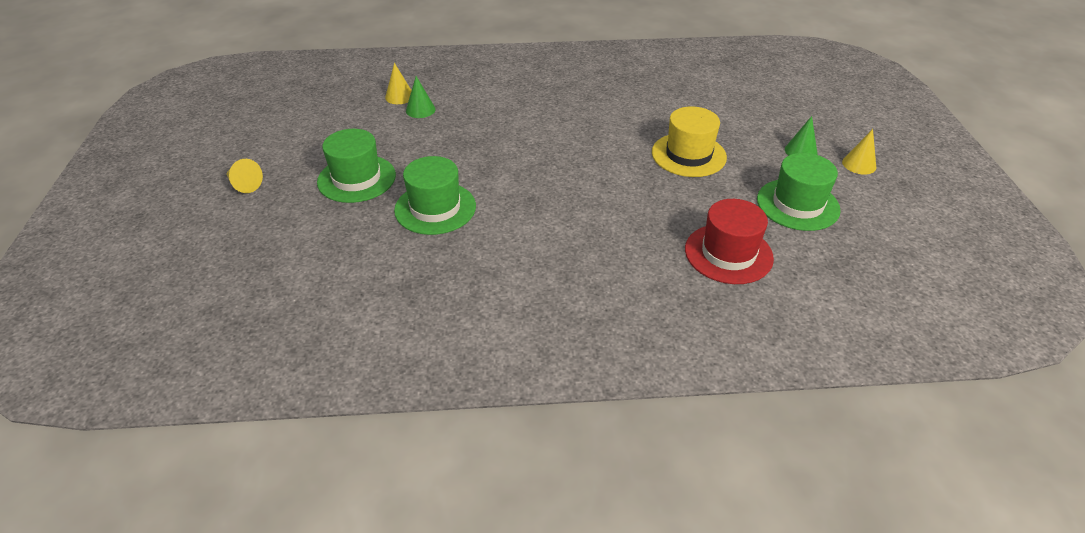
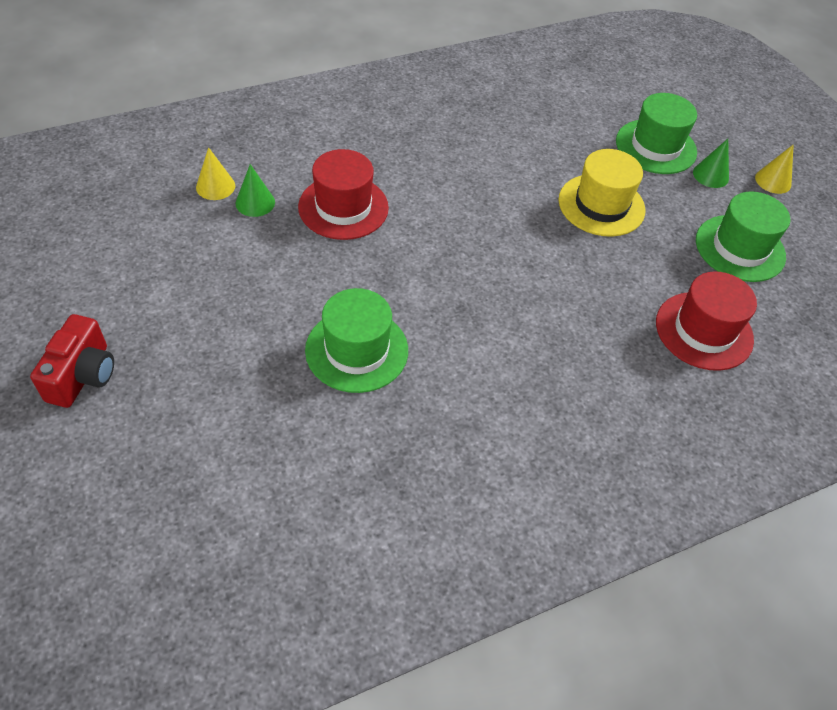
camera: 25 degrees left, 10 degrees up
yellow cone [226,159,263,193] -> red camera [30,314,114,408]
green hat [317,129,396,203] -> green hat moved to [616,93,697,174]
none -> red hat [298,149,389,240]

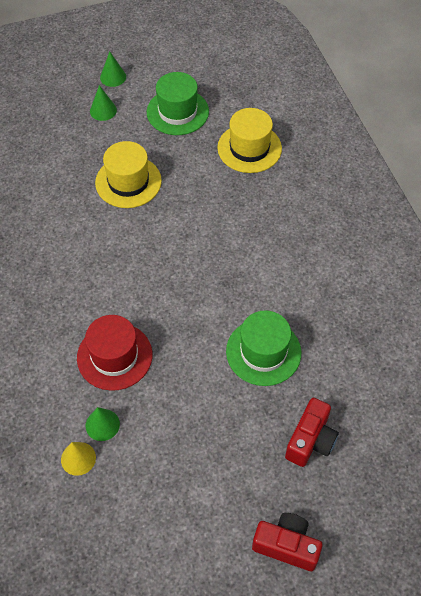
camera: 80 degrees left, 5 degrees up
green hat [616,93,697,174] -> none
red hat [656,271,757,371] -> yellow hat [217,108,282,173]
yellow cone [755,144,794,194] -> green cone [100,51,126,87]
none -> red camera [285,398,339,467]

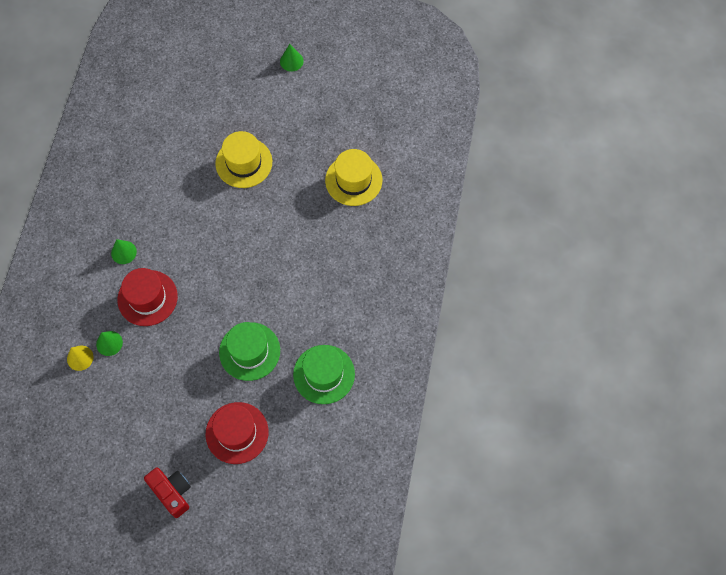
camera: 30 degrees right, 10 degrees up
green cone [90,85,117,121] -> green cone moved to [111,239,137,264]
green hat [147,72,209,135] -> green hat moved to [293,345,355,404]
red camera [285,398,339,467] -> red hat [205,402,269,464]

